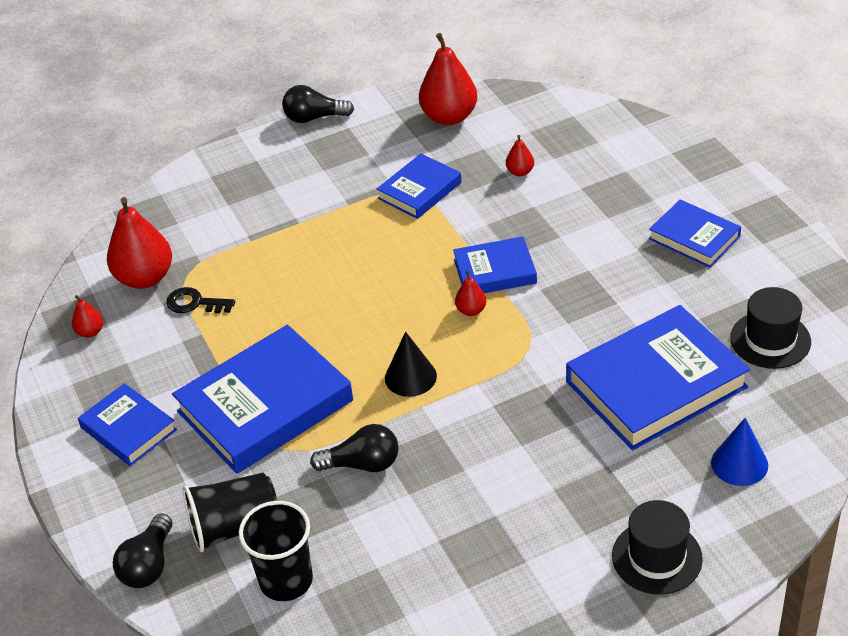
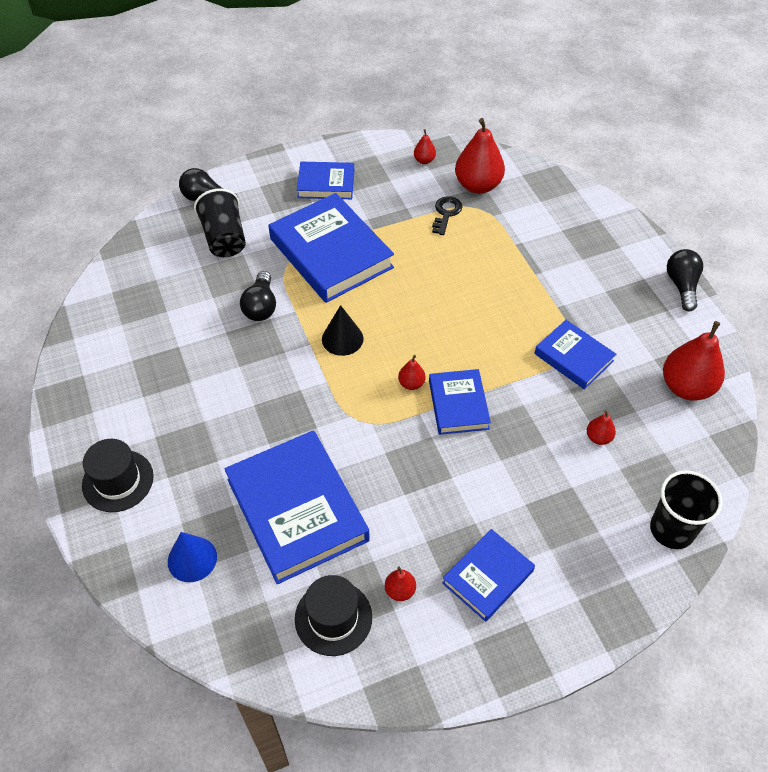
camera: 90 degrees right, 10 degrees up
blue book [78,383,177,466] -> blue book turned 45 degrees clockwise [297,162,354,199]
black cup [239,501,313,601] -> black cup moved to [650,470,722,549]
none -> red pear [385,566,416,601]

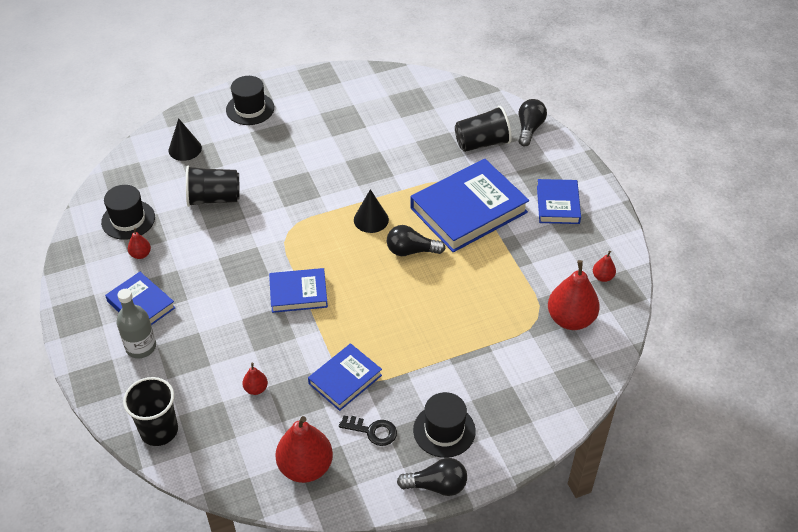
camera: 90 degrees right, 5 degrees down
blue cone [168,532,217,582] -> black cone [169,118,202,161]
blue book [224,431,370,584] -> black cup [186,165,240,207]
black light bulb [240,271,276,321] -> black light bulb moved to [387,225,445,256]
red pear [398,355,425,390] -> none
black key [432,196,462,235] -> black key moved to [339,416,397,446]
none -> grey bottle [116,289,156,358]
none -> black hat [413,392,476,458]

